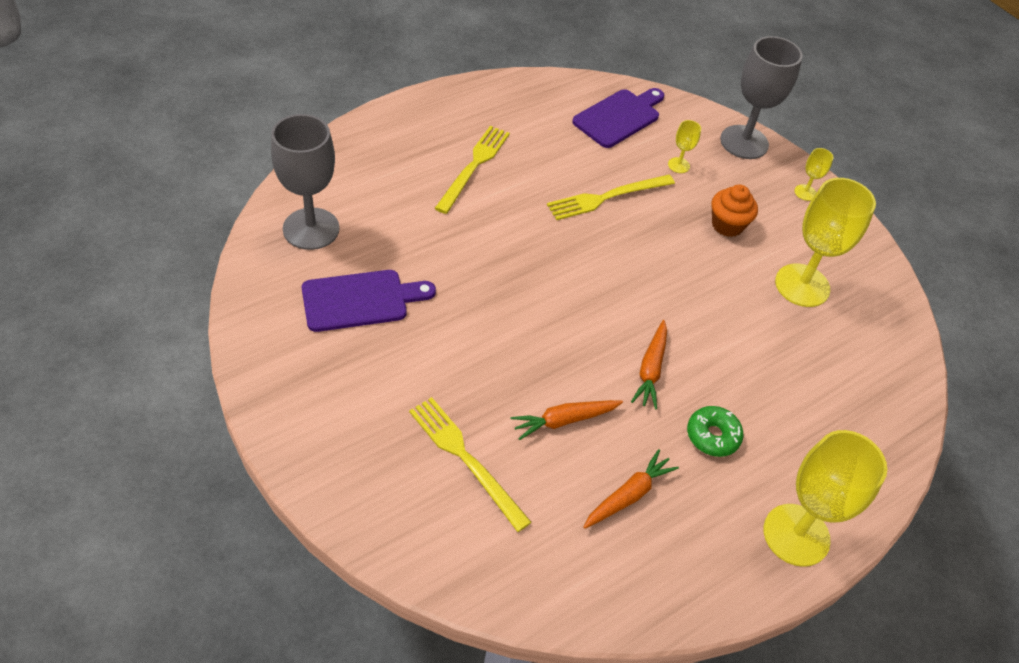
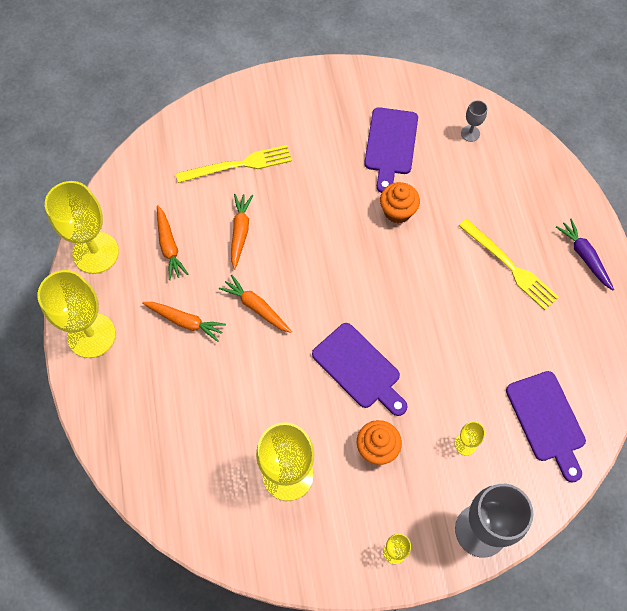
camera: 120 degrees right, 15 degrees up
grey goblet [271,114,339,250] -> grey goblet [461,100,487,142], size x0.44
yellow fork [547,175,675,220] -> none
green donut [687,406,743,457] -> orange carrot [142,302,226,342]
none -> yellow goblet [45,181,119,274]
none -> purple cutting board [312,323,408,416]
none -> orange cupcake [380,182,420,223]
none -> purple carrot [556,218,614,290]

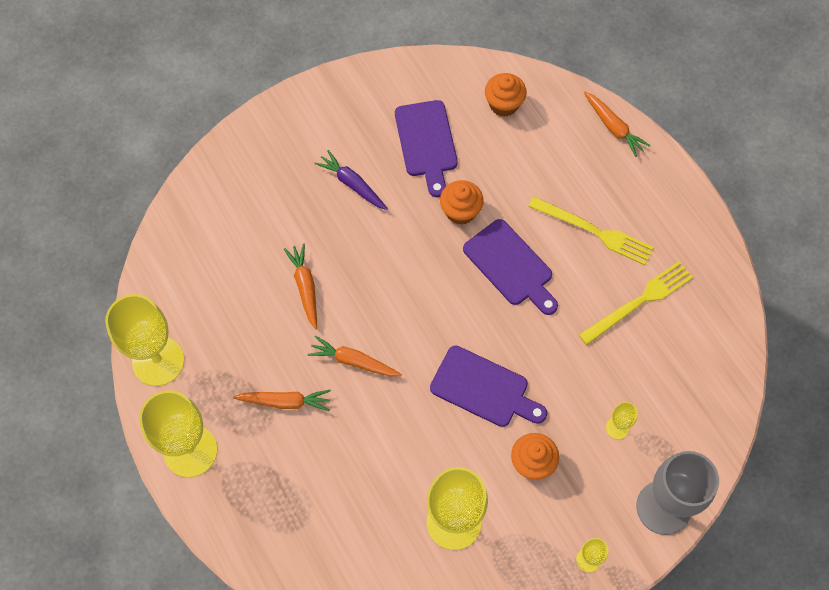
camera: 20 degrees left, 0 degrees up
orange carrot [157,205,188,280] -> orange carrot moved to [584,91,651,157]
yellow fork [176,145,292,183] -> yellow fork moved to [579,261,693,345]
grey goblet [461,100,487,142] -> orange cupcake [485,73,527,117]
purple cutting board [506,371,586,483] -> purple cutting board moved to [463,219,558,315]
purple carrot [556,218,614,290] -> purple carrot moved to [314,150,388,210]

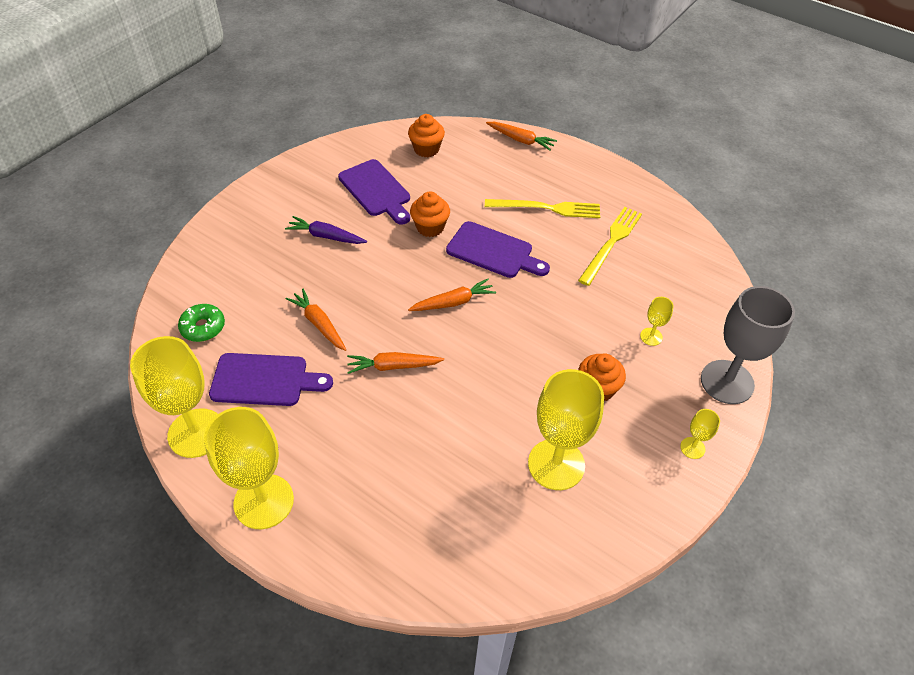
camera: 25 degrees left, 15 degrees down
orange carrot [233,390,331,411] -> orange carrot moved to [408,279,496,311]
purple cutting board [430,346,547,427] -> purple cutting board moved to [209,353,333,406]
none -> green donut [178,304,225,342]

